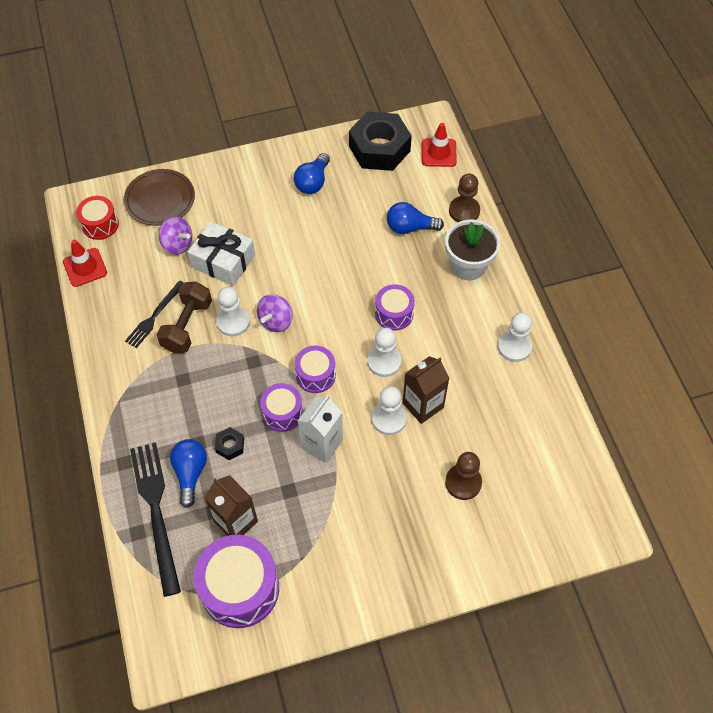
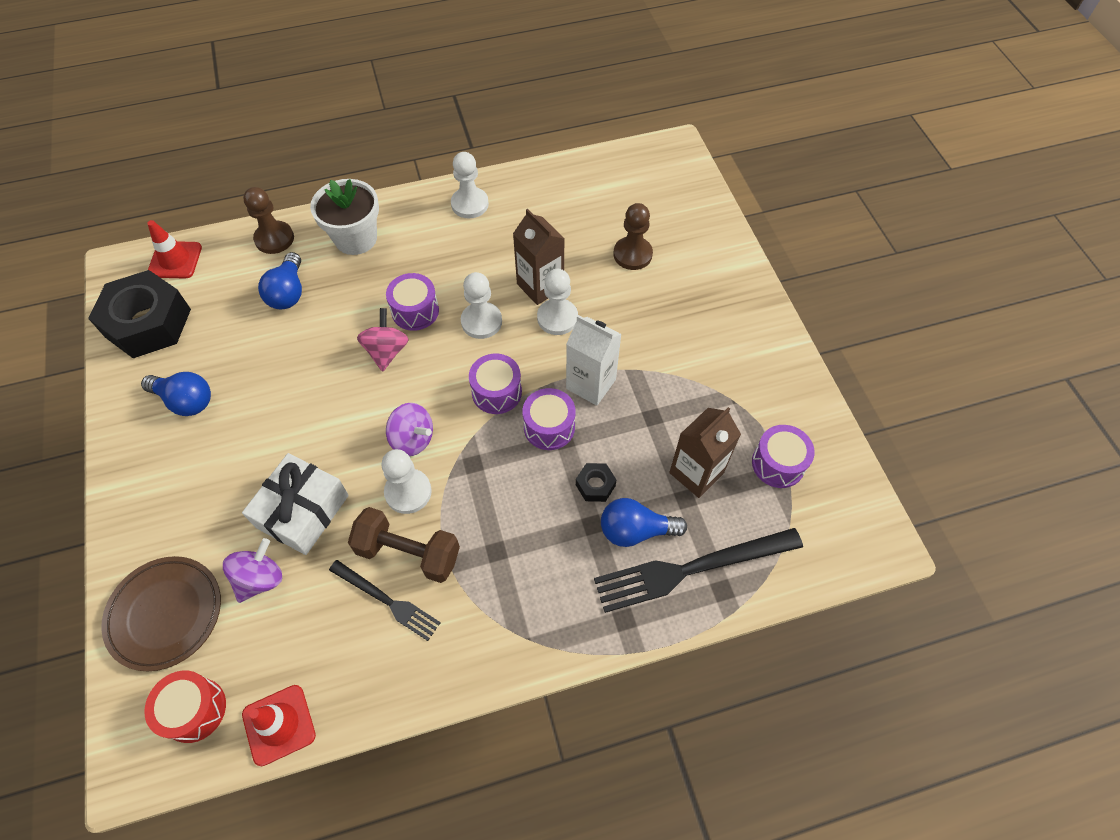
camera: 90 degrees left, 0 degrees up
purple drum [194,535,279,628] -> purple drum [752,425,815,488], size x0.57
none -> pink spinning top [357,308,409,372]

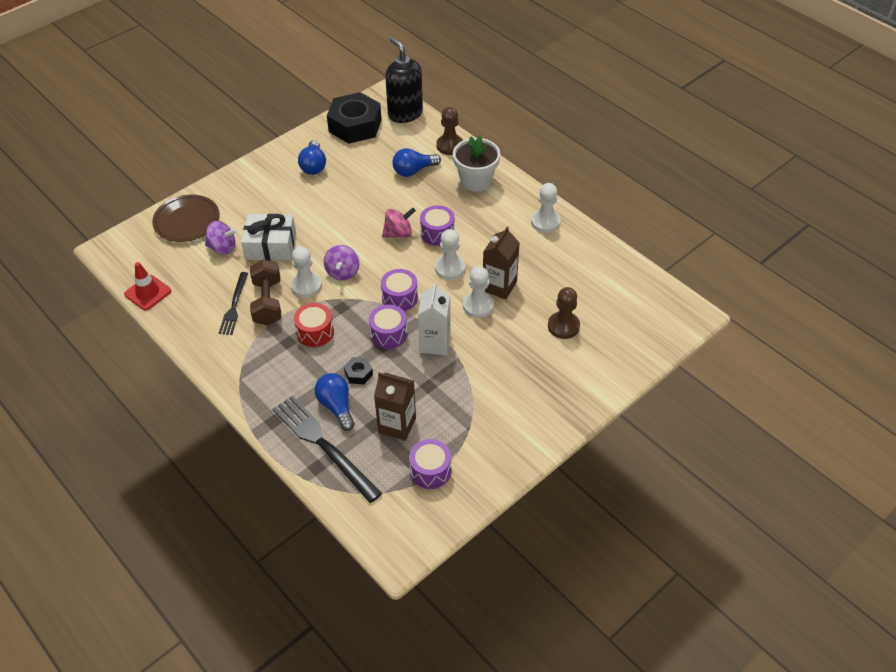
camera: 65 degrees right, 10 degrees down
red drum [144,671,226,743] -> red drum moved to [294,303,334,347]
red traffic cone [147,220,202,279] -> black soap dispenser [385,37,423,123]

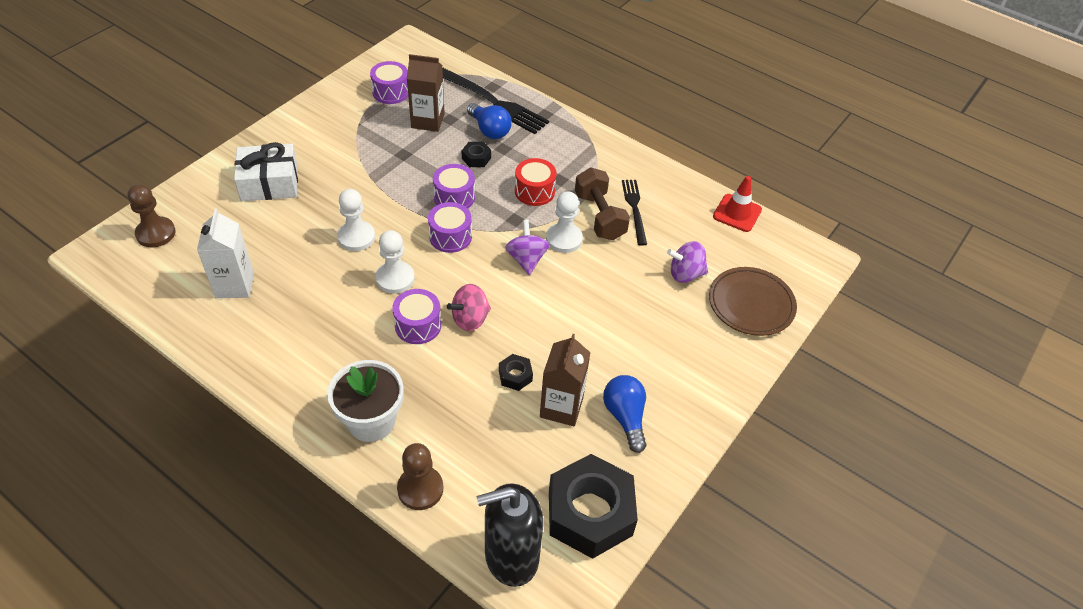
camera: 165 degrees right, 0 degrees up
white gift [241,214,296,261] -> white gift moved to [234,142,298,201]
black soap dispenser [385,37,423,123] -> black soap dispenser turned 120 degrees clockwise [476,483,543,587]
blue light bulb [392,148,441,177] -> none
white carton [418,282,451,355] -> white carton moved to [197,209,254,298]
brown carton [483,226,520,299] -> brown carton moved to [540,334,590,426]
white pawn [531,183,561,233] -> none
brown pawn [548,287,580,339] -> brown pawn moved to [127,184,176,248]
none -> black nut [499,354,533,391]

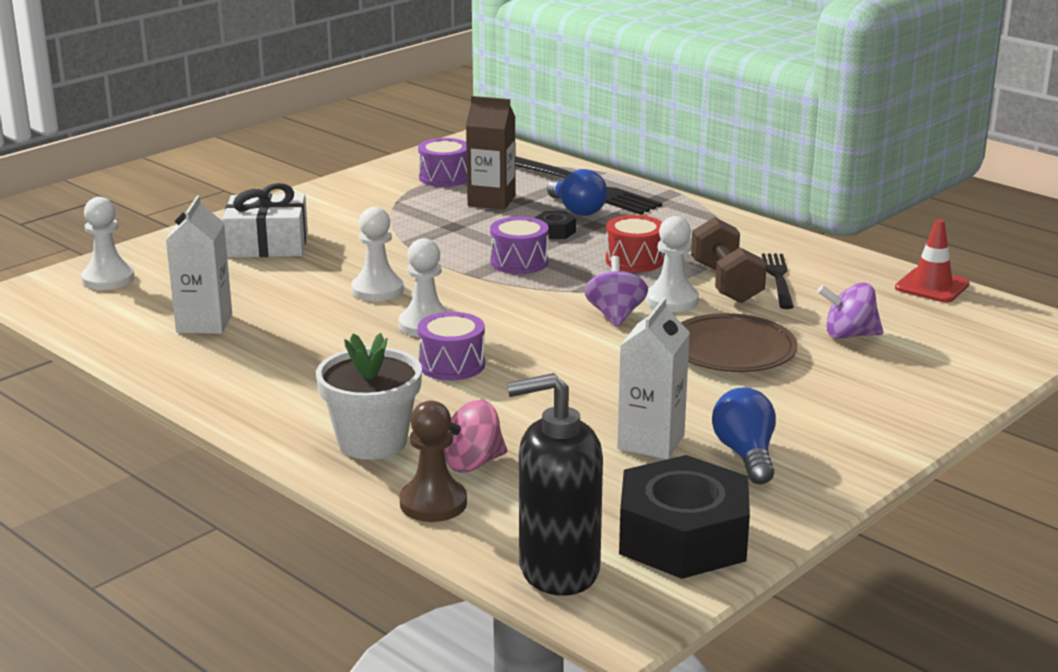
camera: 10 degrees right, 25 degrees down
brown pawn [127,184,176,248] -> white pawn [81,197,135,290]
purple drum [428,202,472,253] -> none
pink spinning top [447,284,491,331] -> pink spinning top moved to [444,400,507,472]
black nut [499,354,533,391] -> none
brown carton [540,334,590,426] -> white carton [617,297,690,459]
brown plate [709,267,797,336] -> brown plate moved to [681,313,798,372]

